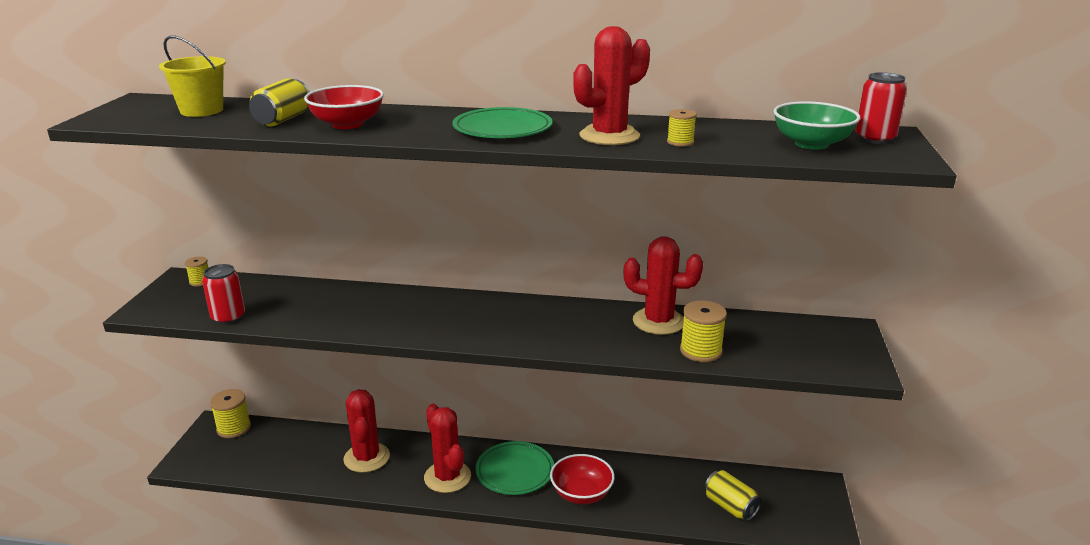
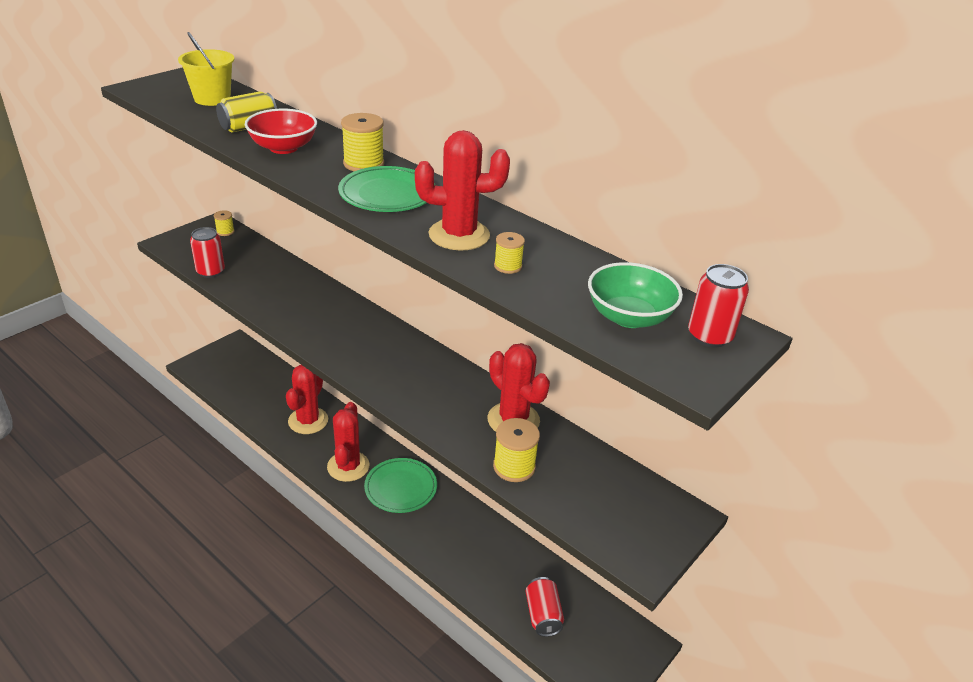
camera: 30 degrees right, 10 degrees up
yellow spool [210,389,251,438] -> yellow spool moved to [341,113,384,171]
red bowl [550,454,615,504] -> none
yellow can [704,470,762,521] -> red can [526,577,564,637]

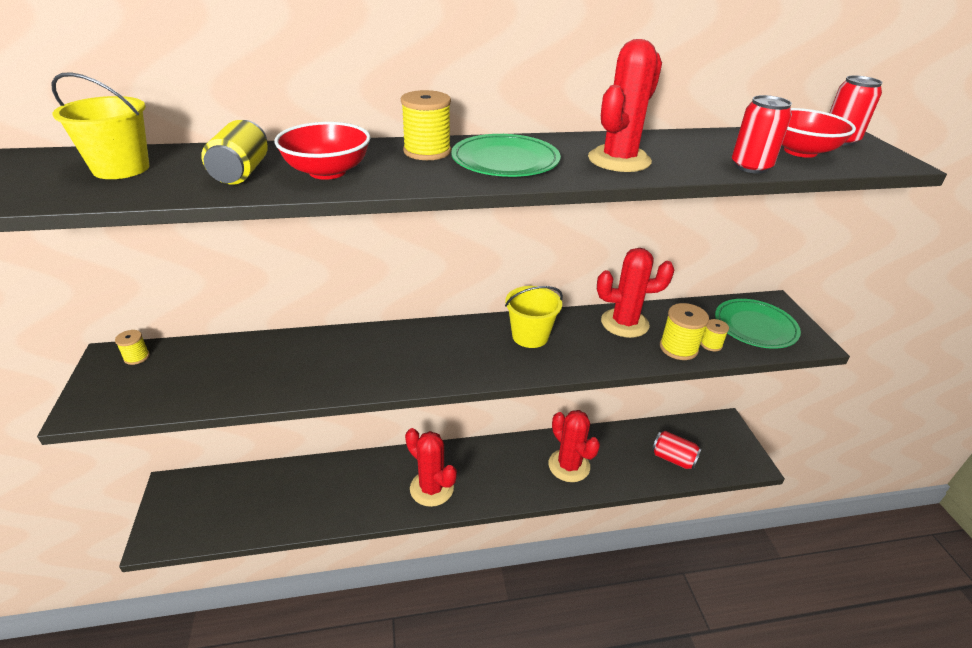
camera: 50 degrees left, 0 degrees up
red can [190,227,225,278] -> red can moved to [732,95,792,174]
red cactus [286,364,328,434] -> red cactus moved to [549,410,600,482]
green plate [364,458,437,513] -> green plate moved to [715,299,801,349]
yellow spool [494,232,525,274] -> yellow spool moved to [701,319,729,351]
green bowl [588,262,683,328] -> red bowl [782,108,856,158]
none -> yellow bucket [505,286,563,348]

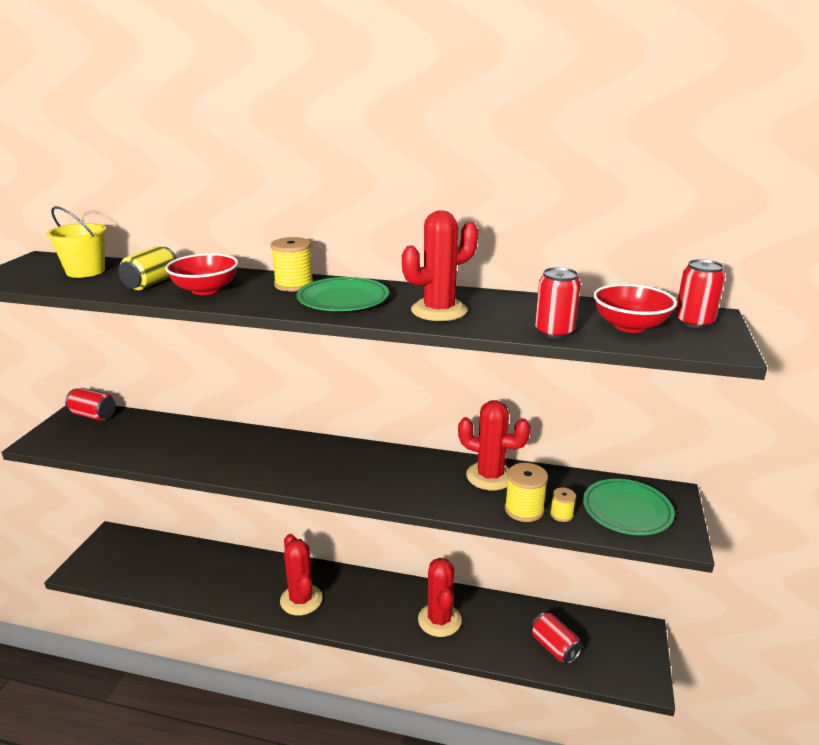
camera: 25 degrees right, 10 degrees down
yellow spool [115,330,150,365] -> red can [65,388,116,421]
yellow bucket [505,286,563,348] -> none

